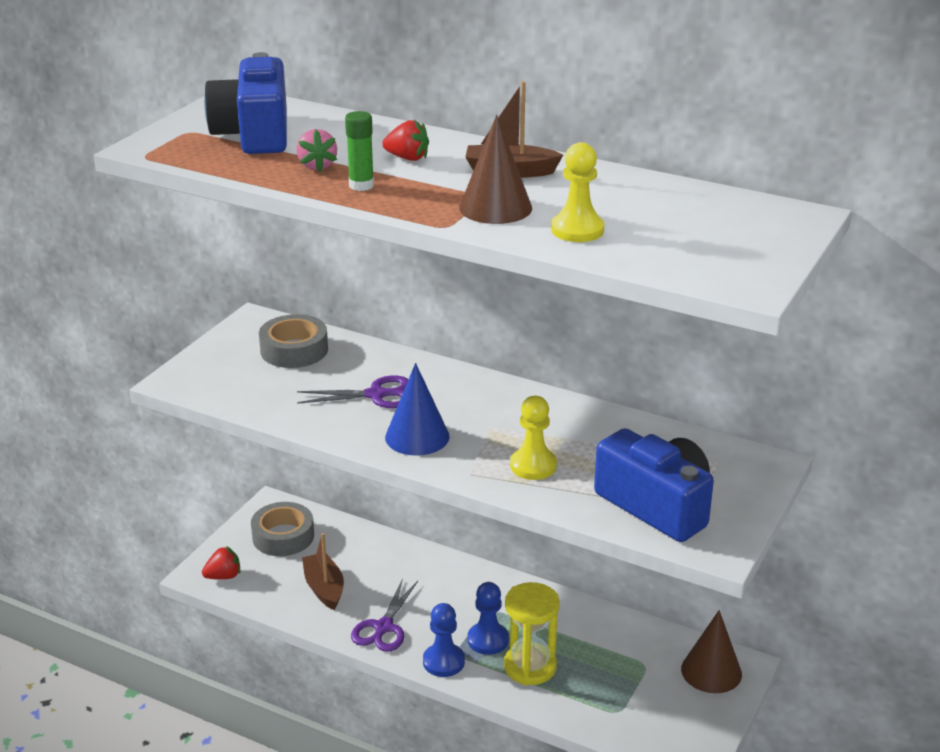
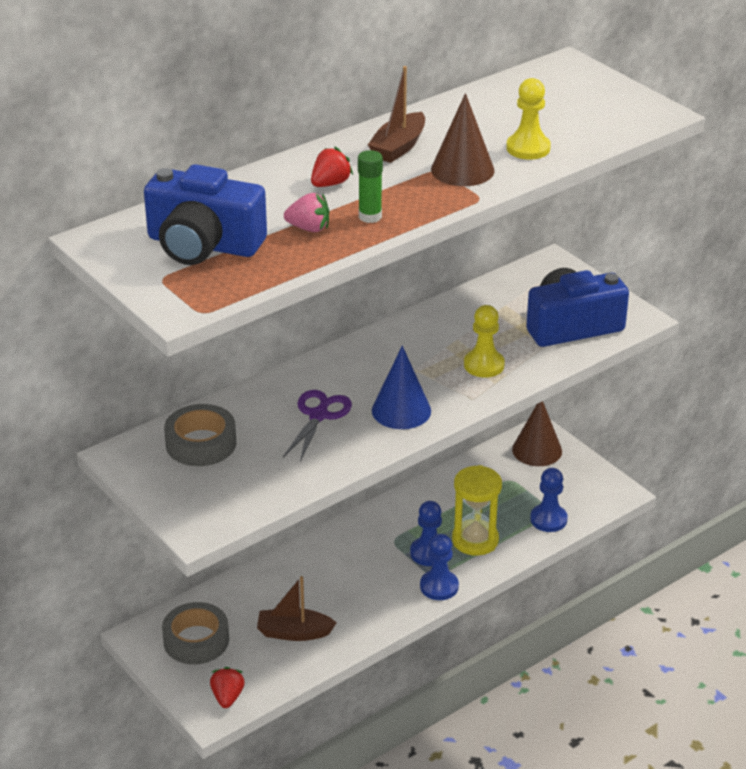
camera: 65 degrees left, 5 degrees up
purple scissors [351,578,418,652] -> none
none -> blue pawn [530,468,568,532]

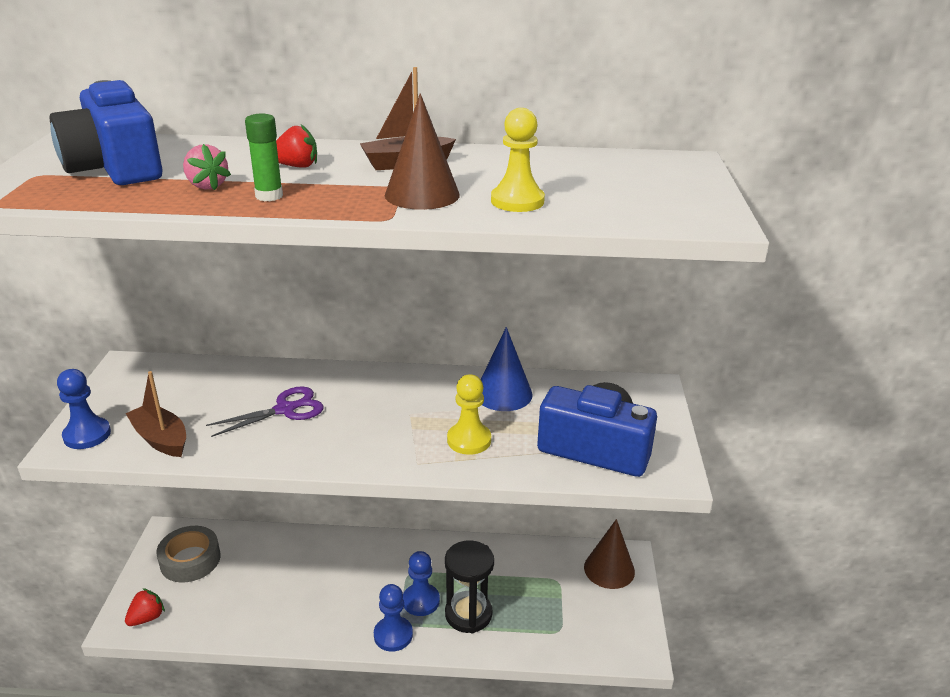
camera: 40 degrees right, 5 degrees down
grey tape [164,404,236,466] -> none
brown boat [257,576,336,641] -> brown boat moved to [126,371,186,457]
blue cone [372,346,431,429] -> blue cone moved to [480,327,533,411]
yellow hourglass [452,465,502,556] -> black hourglass [445,540,494,633]
blue pawn [530,468,568,532] -> blue pawn moved to [57,369,111,449]

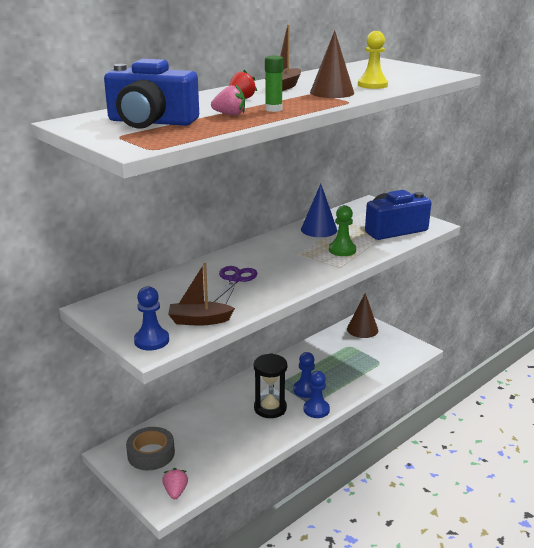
camera: 45 degrees left, 5 degrees down
red strawberry [125,588,165,626] -> pink strawberry [162,468,188,499]
black hourglass [445,540,494,633] -> black hourglass moved to [254,353,287,418]
yellow pawn [447,374,491,455] -> green pawn [329,205,356,256]

